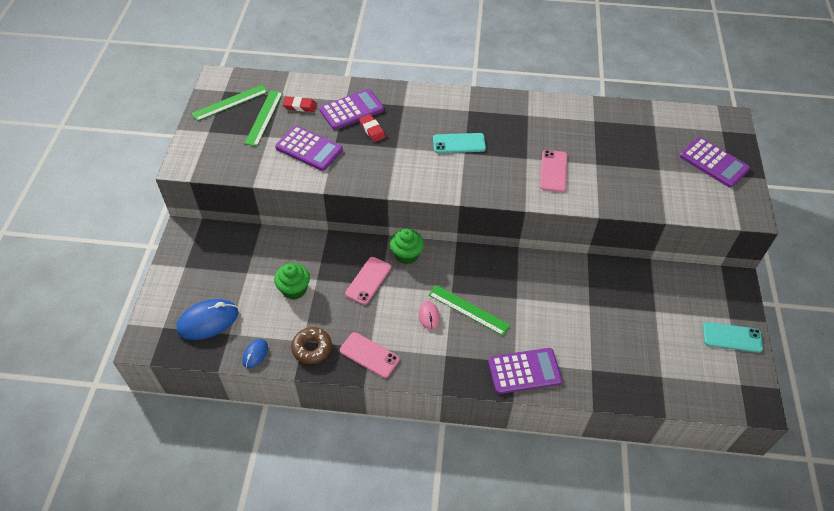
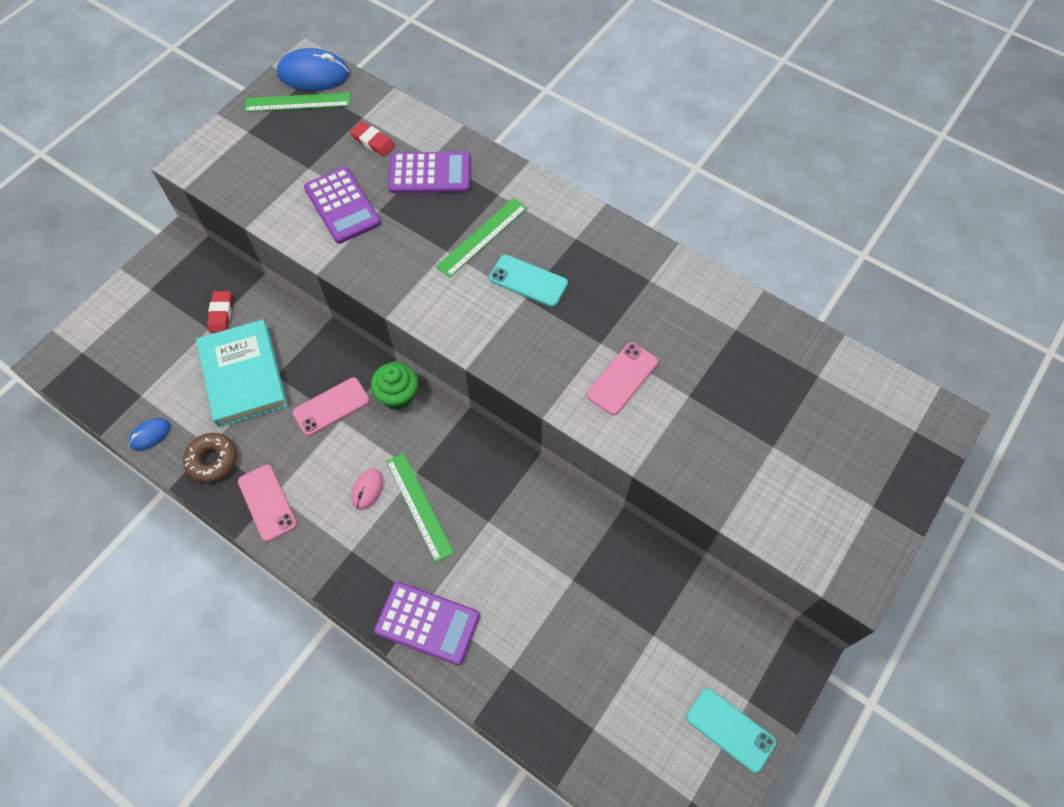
camera: 30 degrees right, 10 degrees up
blue mouse [176,299,238,340] -> blue mouse moved to [277,48,350,91]
green ruler [244,90,283,146] -> green ruler moved to [436,198,527,278]
green cupcake [274,263,310,300] -> turquoise book [196,319,288,427]
red eraser [359,114,386,142] -> red eraser moved to [207,291,232,332]
purple calculator [679,137,750,188] -> none

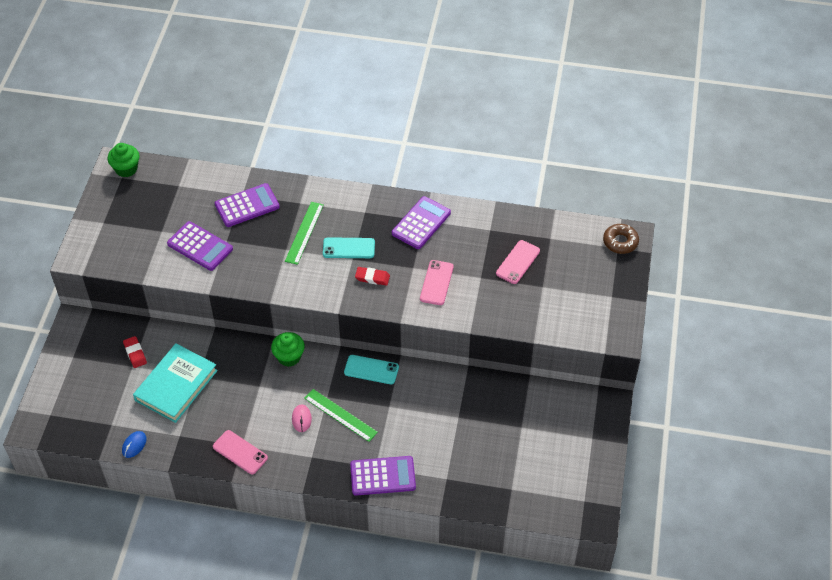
camera: 25 degrees left, 10 degrees down
brown donut [183,433,237,483] -> brown donut moved to [603,224,639,254]
turquoise book [196,319,288,427] -> turquoise book turned 75 degrees clockwise [133,344,218,423]
green ruler [244,92,350,112] -> none
blue mouse [277,48,350,91] -> green cupcake [108,143,140,177]
pink phone [292,377,370,436] -> pink phone moved to [496,240,540,284]
red eraser [350,121,395,156] -> red eraser moved to [355,267,390,286]
turquoise phone [686,688,776,773] -> turquoise phone moved to [344,355,399,384]
none -> purple calculator [392,196,451,249]

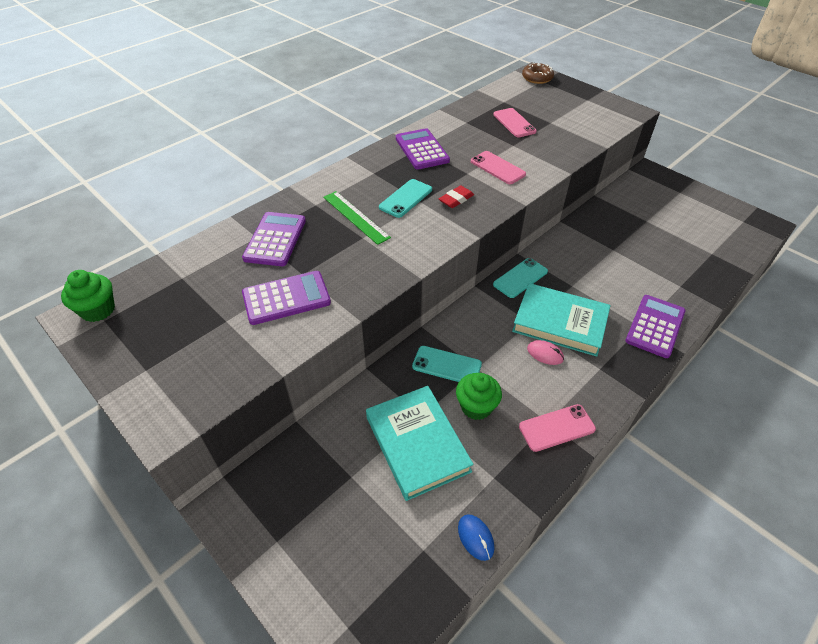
camera: 55 degrees left, 5 degrees down
red eraser [123,336,147,368] -> none
green cupcake [271,332,305,367] -> green cupcake moved to [456,373,502,420]
green ruler [304,389,378,442] -> turquoise book [512,283,611,357]
none -> turquoise phone [412,346,482,382]

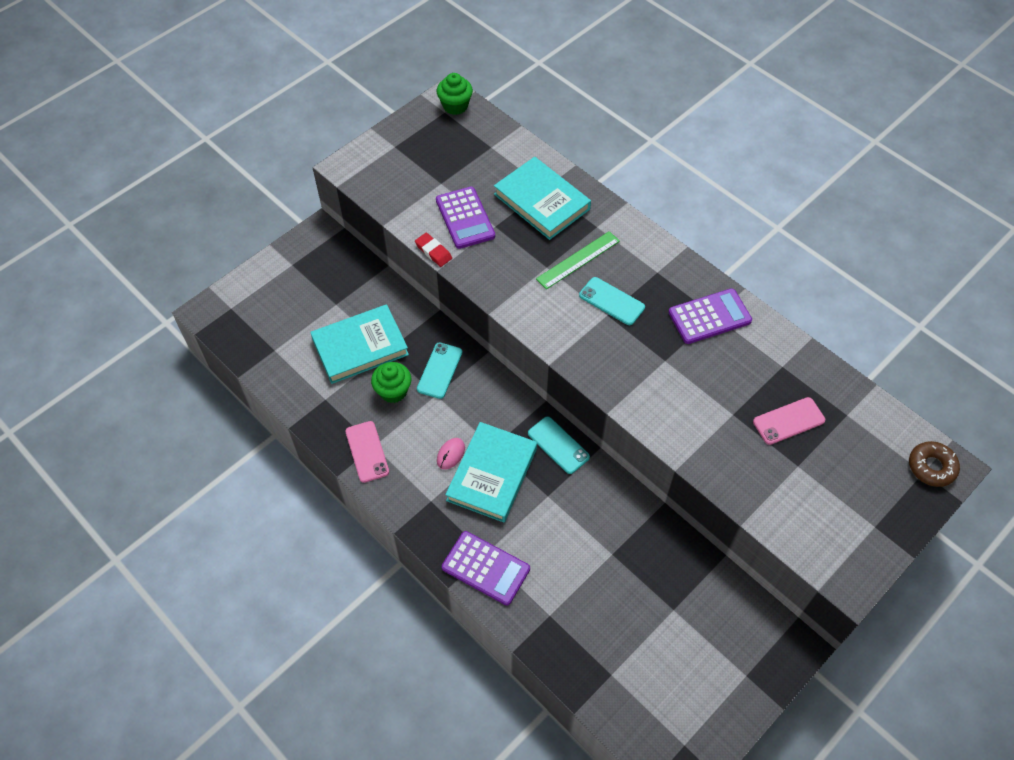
camera: 90 degrees right, 10 degrees up
purple calculator [242,212,306,266] -> turquoise book [494,157,591,240]
red eraser [439,185,474,208] -> red eraser moved to [415,233,452,267]
blue mouse [458,514,495,561] -> none
pink phone [471,151,526,184] -> none

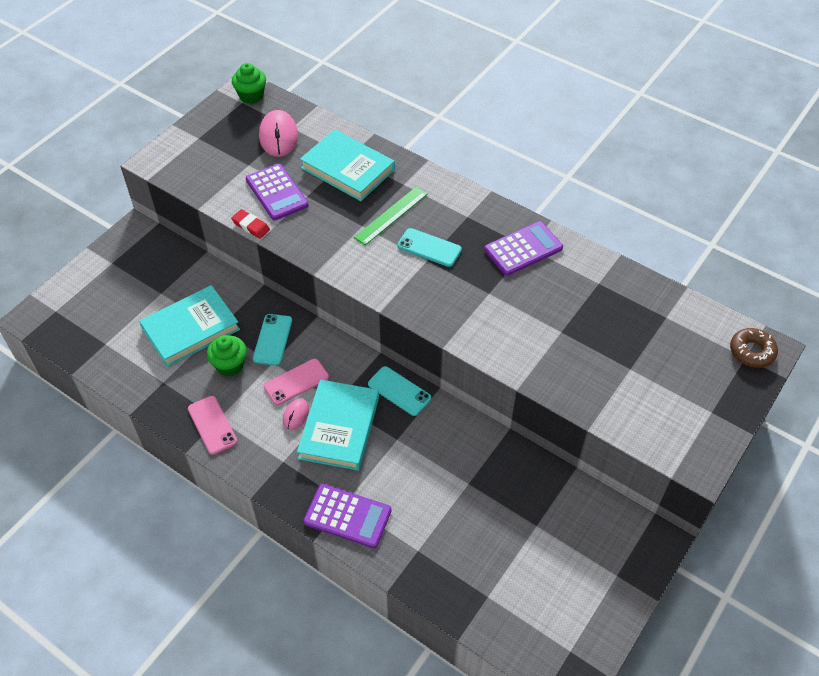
camera: 10 degrees left, 5 degrees down
pink phone [753,397,825,445] -> pink phone moved to [264,359,329,405]
none -> pink mouse [259,110,298,157]

